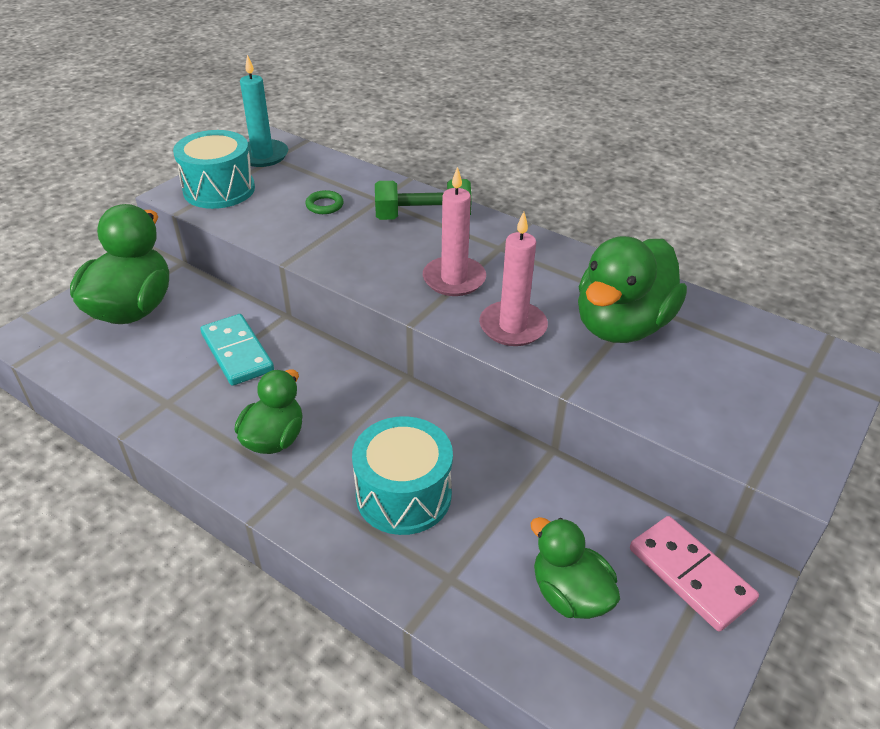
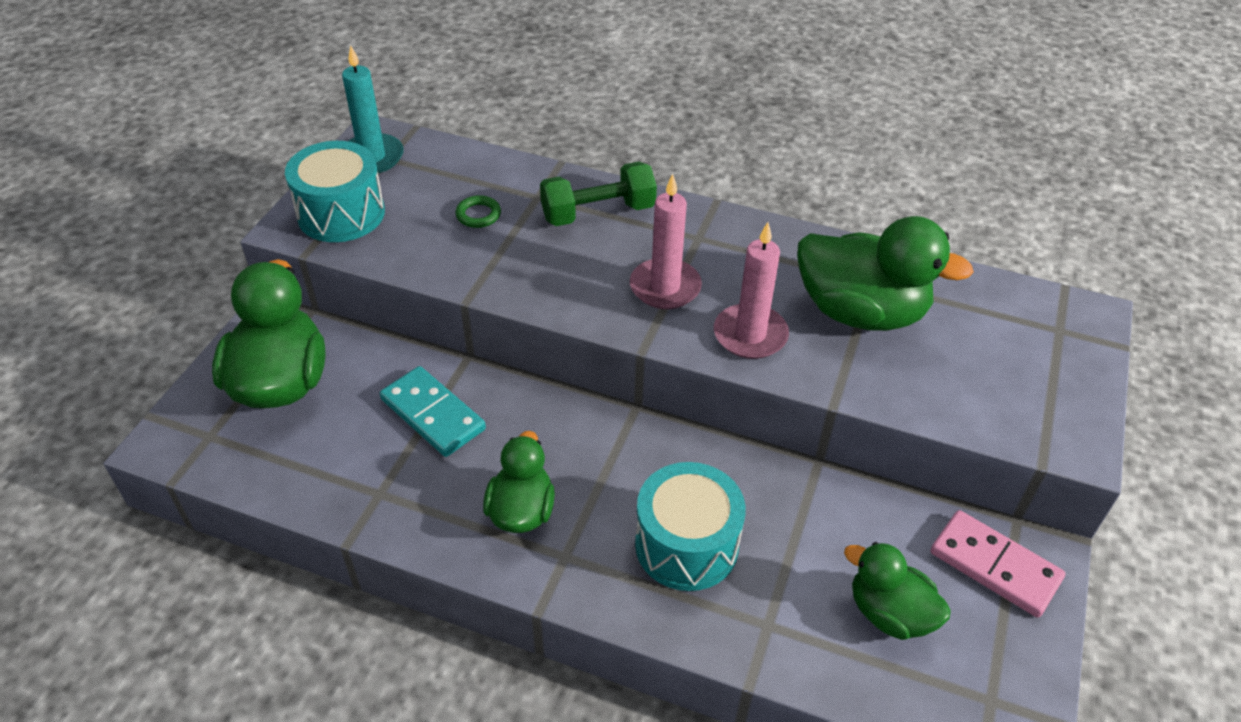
camera: 15 degrees left, 5 degrees up
green duck [578,236,687,343] -> green duck turned 90 degrees counterclockwise [797,216,974,331]

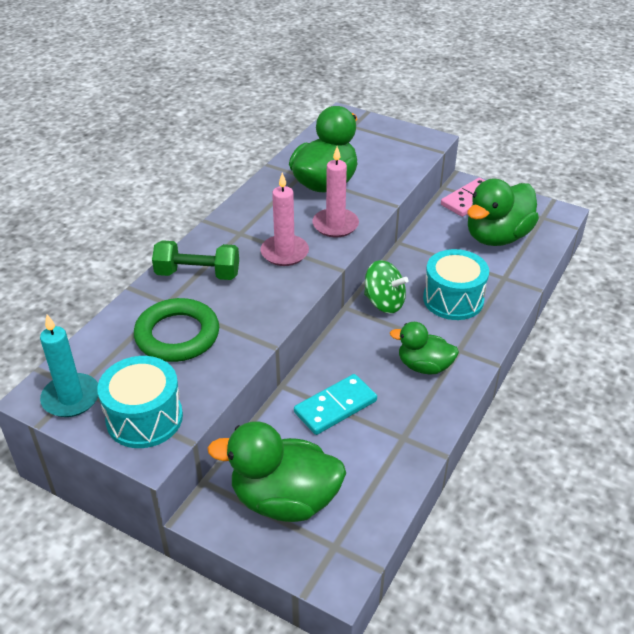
camera: 80 degrees left, 5 degrees down
green ring [455,195,501,228] -> green ring [134,298,219,362], size x2.34
green dumbbell [540,162,657,226] -> green dumbbell turned 75 degrees counterclockwise [152,240,239,280]
green duck [844,542,951,640] -> green duck [467,179,539,246], size x1.66
none -> green spinning top [364,260,408,314]

